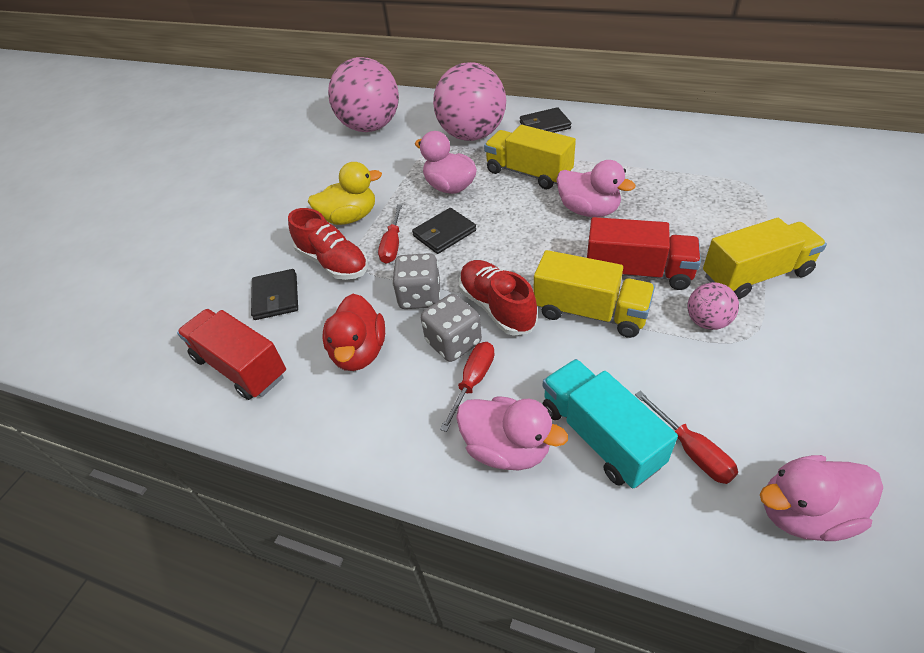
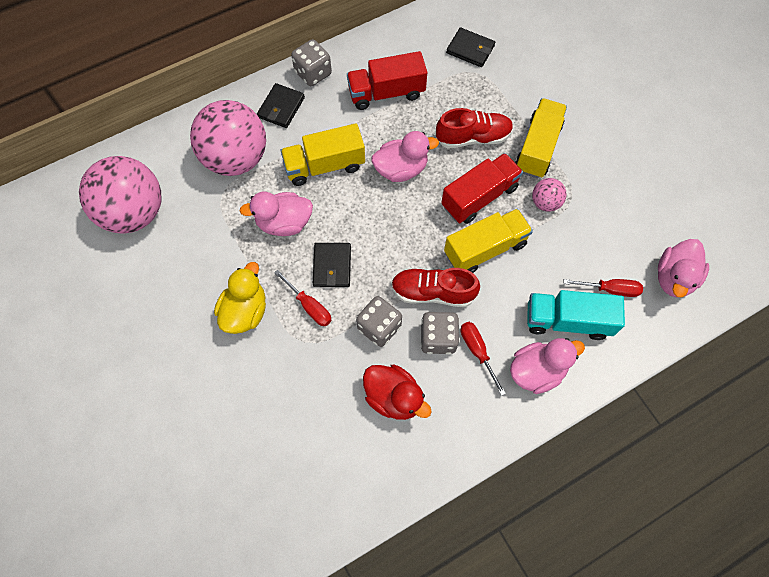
camera: 55 degrees left, 20 degrees up
red truck [177,309,286,400] -> red truck moved to [347,51,427,110]
black wallet [251,269,298,320] -> black wallet moved to [446,27,495,67]
red shoe [288,208,368,280] -> red shoe moved to [436,108,513,149]
none -> grey dice [291,39,332,86]

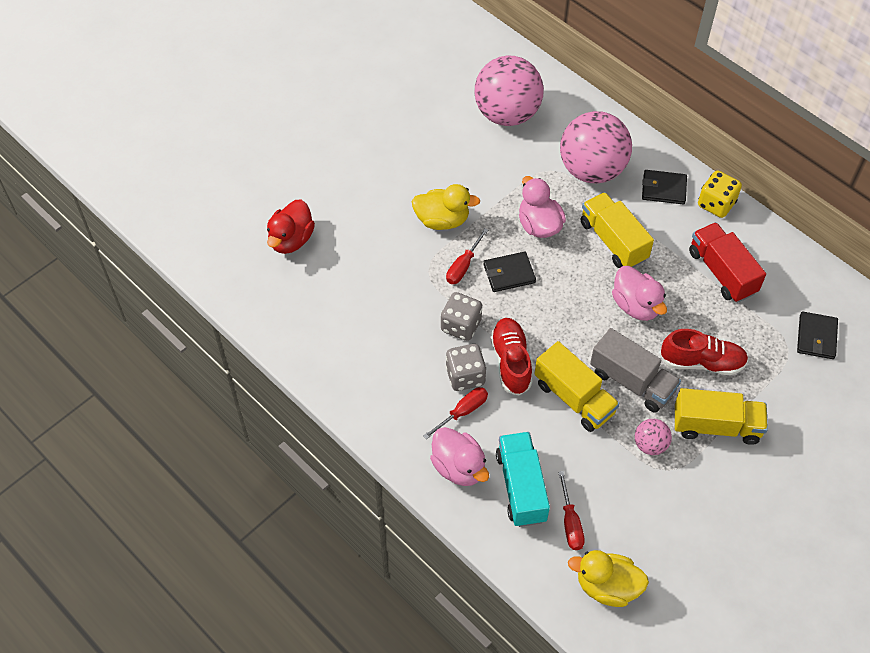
camera: 75 degrees right, 10 degrees down
grey dice [291,39,332,86] -> yellow dice [698,171,742,218]
red duck [363,365,432,420] -> red duck moved to [267,199,315,254]
red shoe [436,108,513,149] -> red shoe turned 60 degrees counterclockwise [660,329,748,375]
red truck [441,153,523,224] -> grey truck [590,328,681,413]
pink duck [658,239,709,298] -> yellow duck [568,550,649,607]

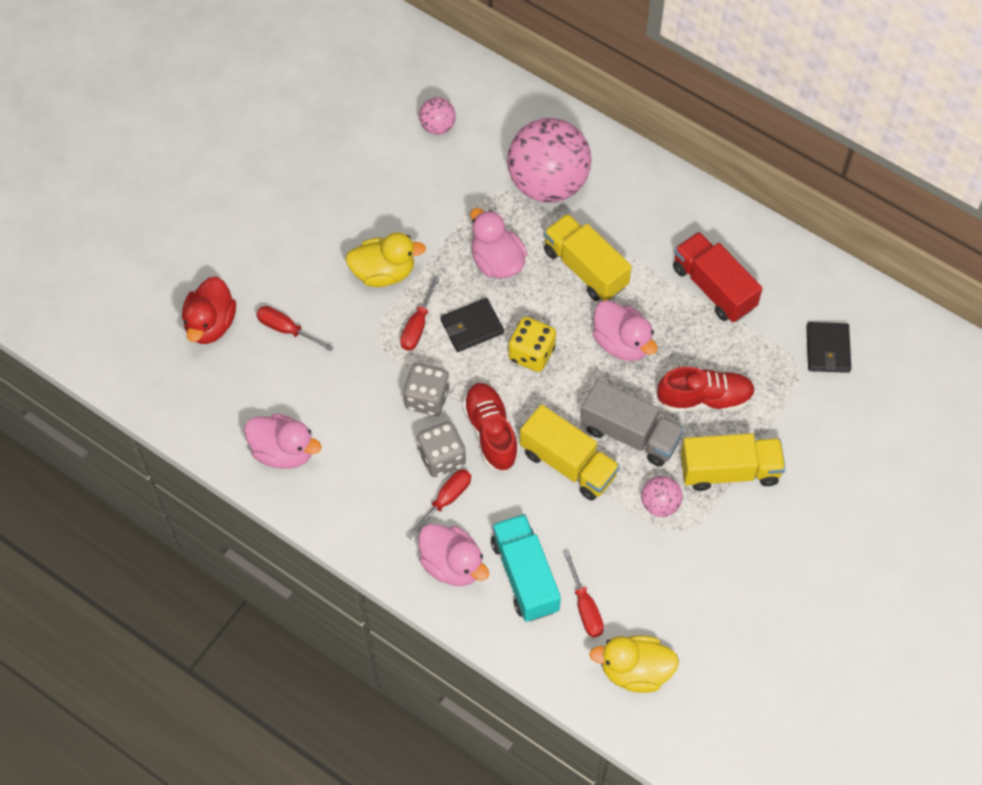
camera: 10 degrees left, 5 degrees up
pink ball [474,56,544,126] -> pink ball [419,97,456,135], size x0.45
black wallet [642,170,687,205] -> none
yellow dice [698,171,742,218] -> yellow dice moved to [508,317,556,372]
none -> pink duck [244,414,321,469]
none -> red screwdriver [256,306,334,351]

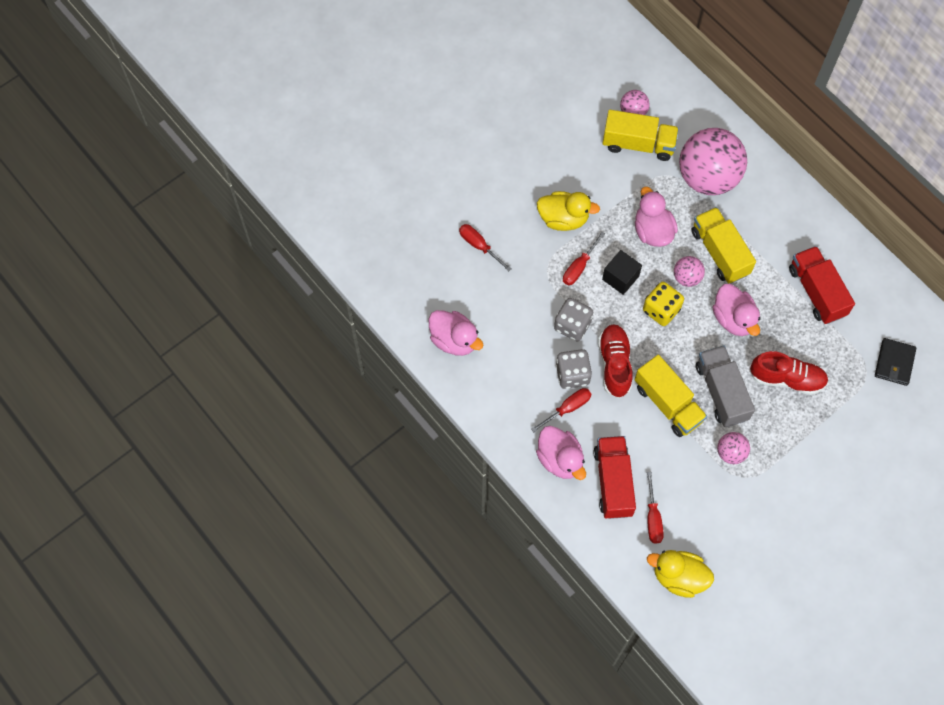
camera: 15 degrees right, 5 degrees up
red duck [182,276,236,344] -> none
black wallet [440,298,504,352] -> black cube [602,250,642,295]
turquoise truck [491,514,561,622] -> red truck [593,436,636,519]
grey truck [580,380,684,467] -> grey truck turned 150 degrees counterclockwise [696,345,755,427]
yellow truck [681,433,786,491] -> yellow truck moved to [603,110,679,161]
none -> pink ball [674,256,705,287]

